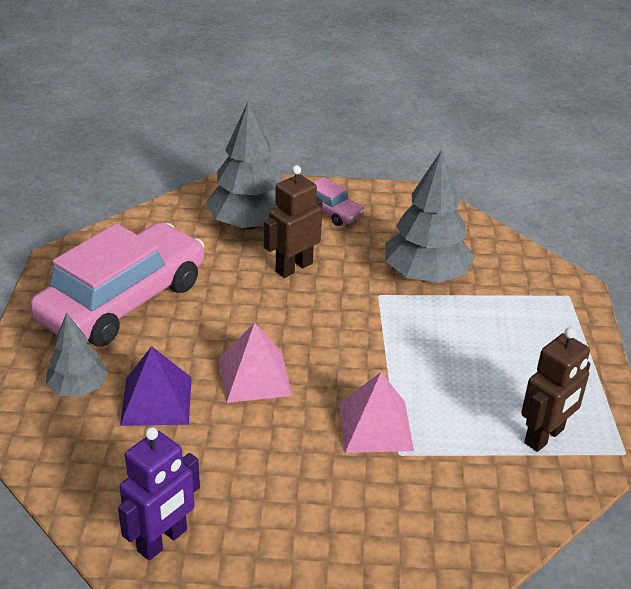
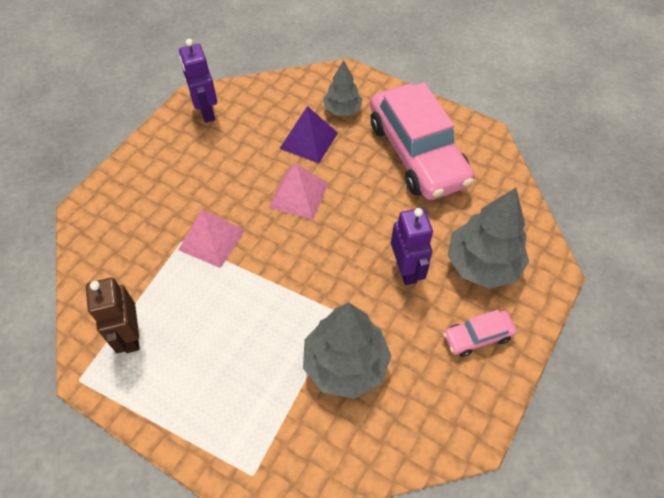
camera: 120 degrees right, 20 degrees up
brown robot [264,165,323,278] -> purple robot [391,208,433,285]

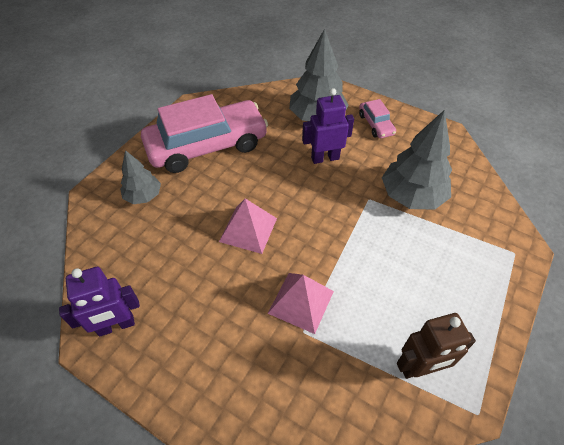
camera: 90 degrees left, 5 degrees down
purple pyramid [279,106,338,163] -> none

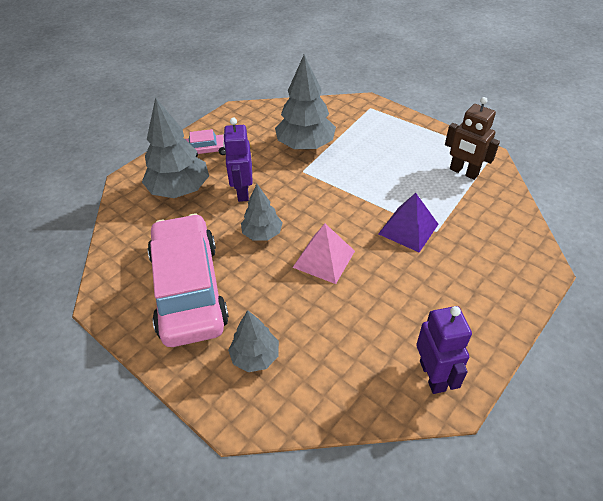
camera: 80 degrees left, 5 degrees down
pink pyramid [268,273,334,334] -> purple pyramid [378,193,439,252]
brown robot [397,313,476,379] -> brown robot turned 135 degrees clockwise [445,97,500,180]
none -> grey tree [241,184,283,241]

